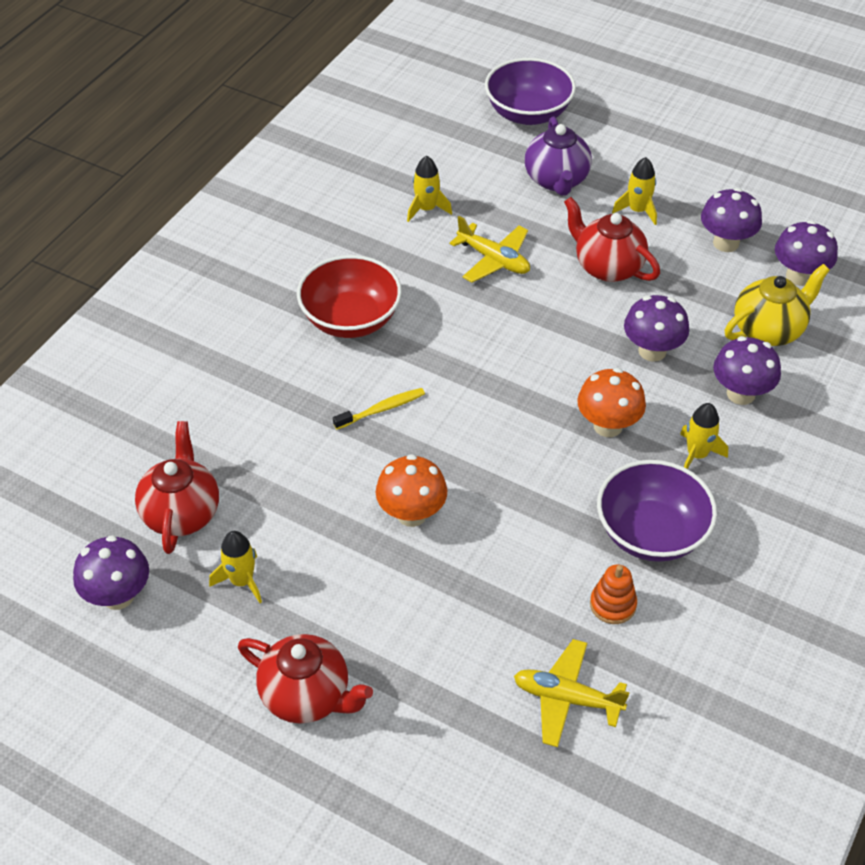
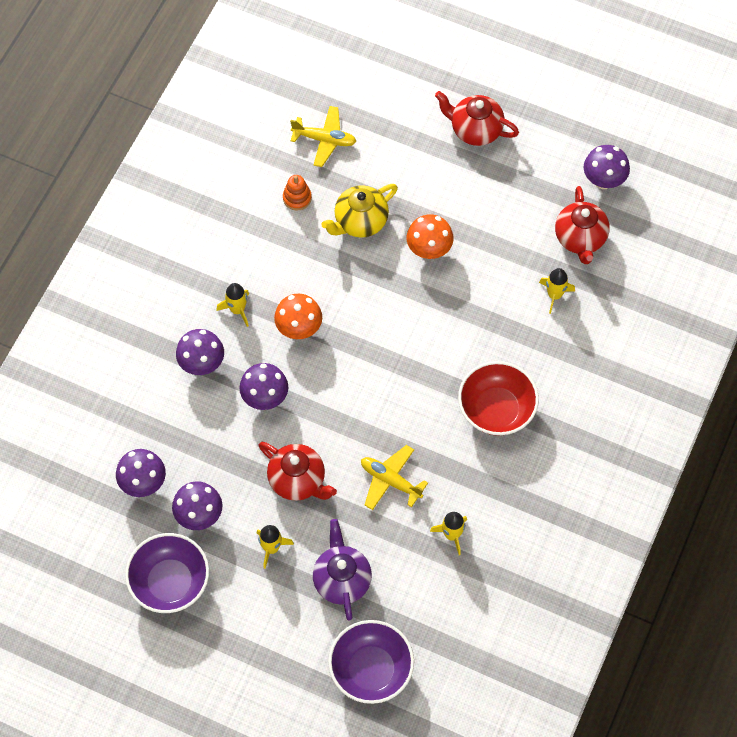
camera: 175 degrees right, 15 degrees up
yellow rocket [209,531,262,603] -> yellow rocket moved to [539,268,575,314]
yellow toothbrush [333,388,425,429] -> none
purple bowl [597,460,717,562] -> purple bowl moved to [125,533,209,613]
yellow teapot [725,264,830,346] -> yellow teapot moved to [321,184,398,238]

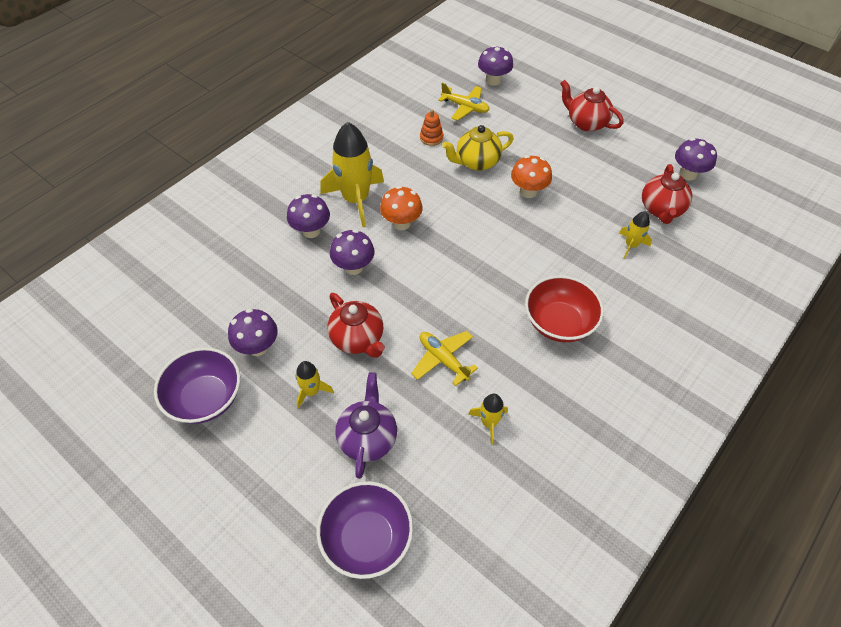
camera: 15 degrees right, 10 degrees down
purple mushroom [116,449,166,497] -> purple mushroom moved to [478,45,513,86]
yellow rocket [217,283,249,327] -> yellow rocket [320,122,384,227], size x2.06

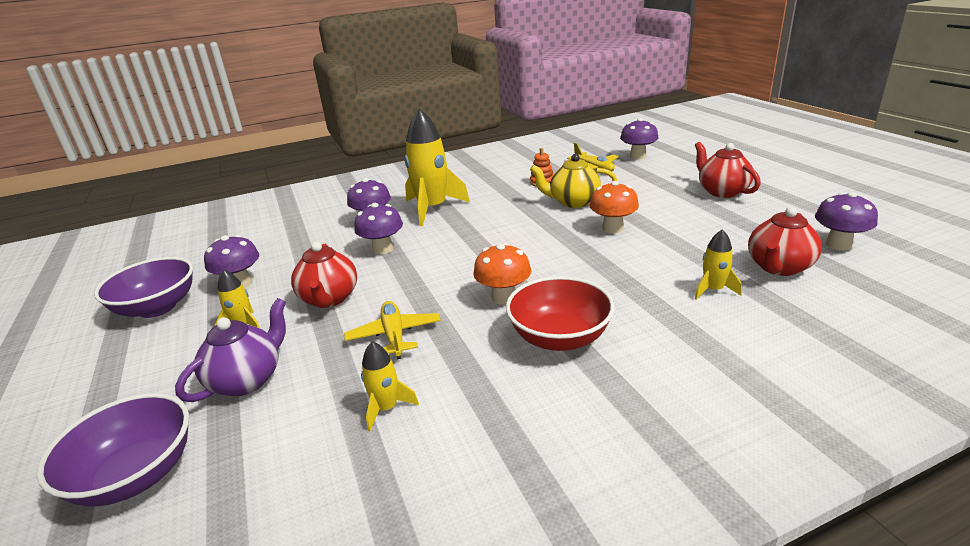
camera: 30 degrees right, 25 degrees down
orange mushroom [380,186,423,230] -> orange mushroom moved to [474,243,531,305]

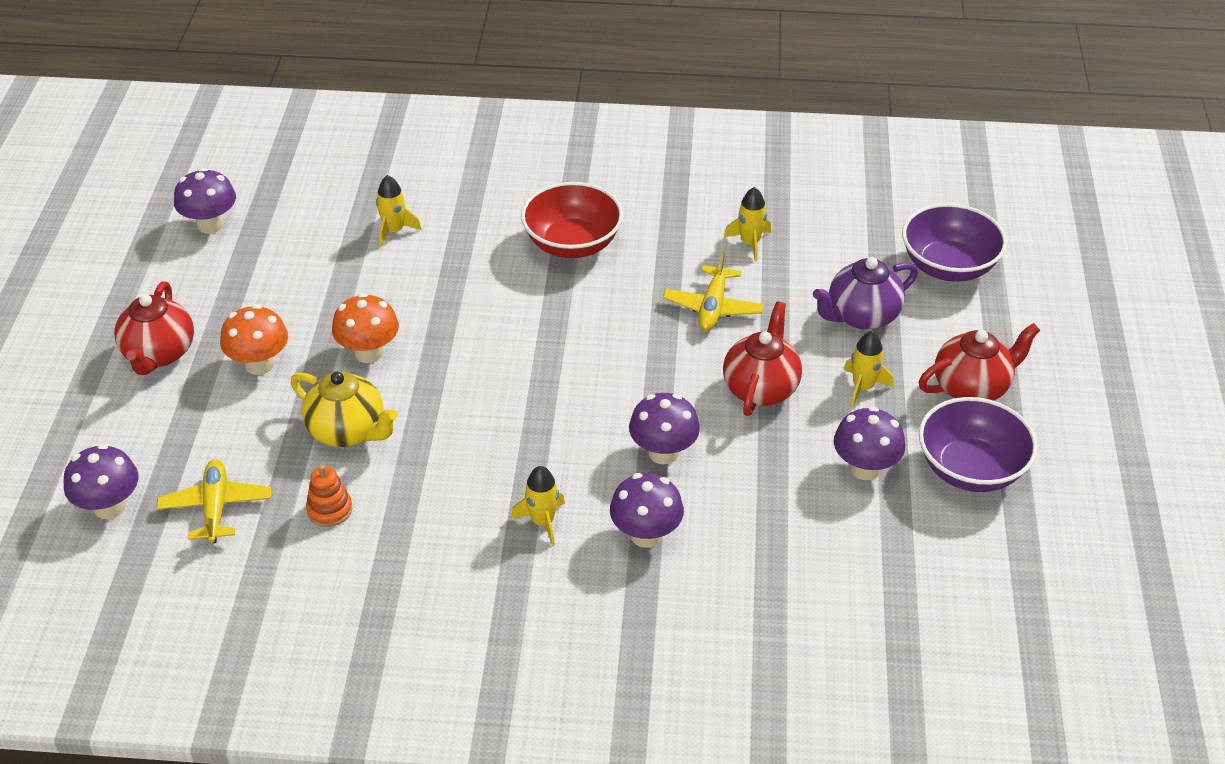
camera: 155 degrees left, 15 degrees up
yellow rocket [404,108,470,226] -> yellow rocket [511,466,565,546], size x0.49
orange mushroom [474,243,531,305] -> orange mushroom moved to [220,304,288,375]
red teapot [748,207,822,276] -> red teapot moved to [919,323,1040,401]

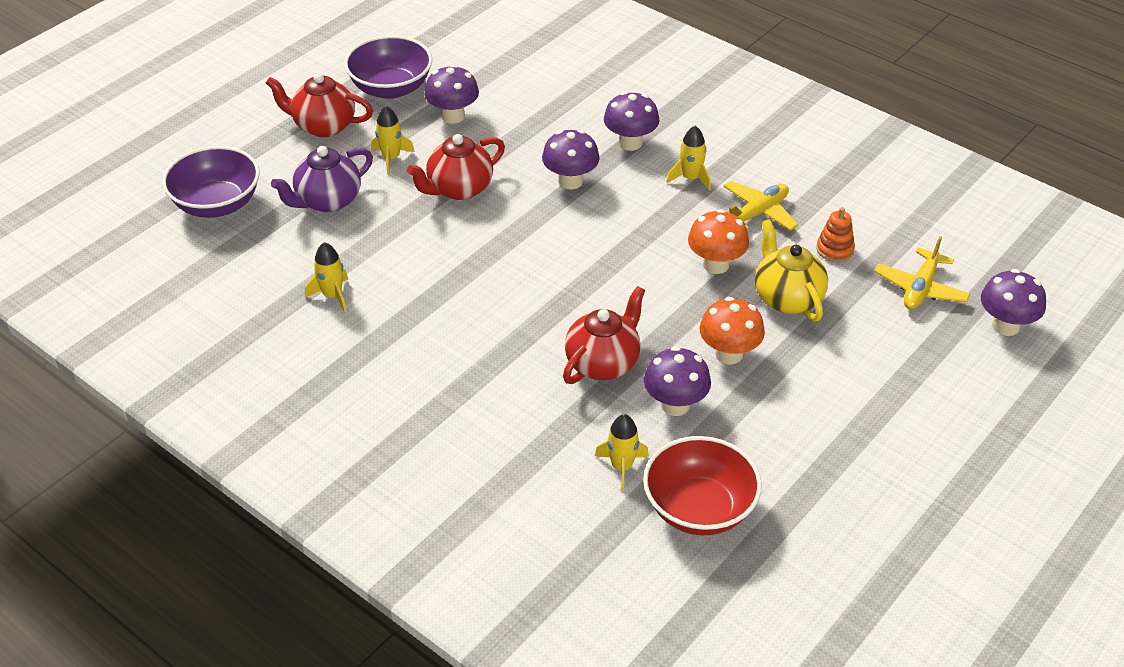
camera: 145 degrees left, 0 degrees up
red teapot [114,281,194,375] -> red teapot moved to [563,286,645,384]
purple mushroom [174,168,236,234] -> purple mushroom moved to [644,346,711,416]
orange mushroom [220,304,288,375] -> orange mushroom moved to [688,209,749,274]
red bowl [521,182,623,258] -> red bowl moved to [643,436,762,535]
yellow plane [663,250,764,331] -> yellow plane moved to [723,181,798,231]
purple teapot [813,257,918,330] -> purple teapot turned 135 degrees clockwise [271,146,373,212]

